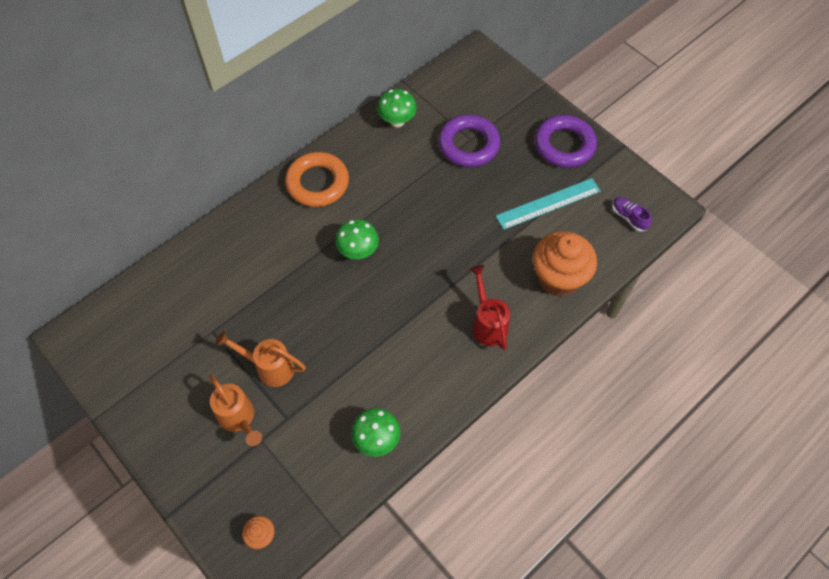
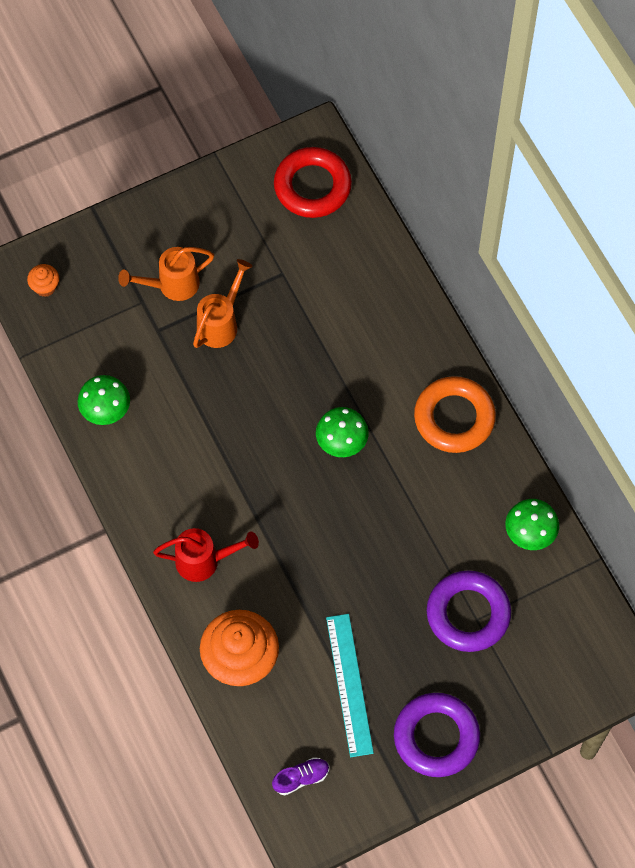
camera: 105 degrees right, 5 degrees up
none -> red ring [274,147,352,218]

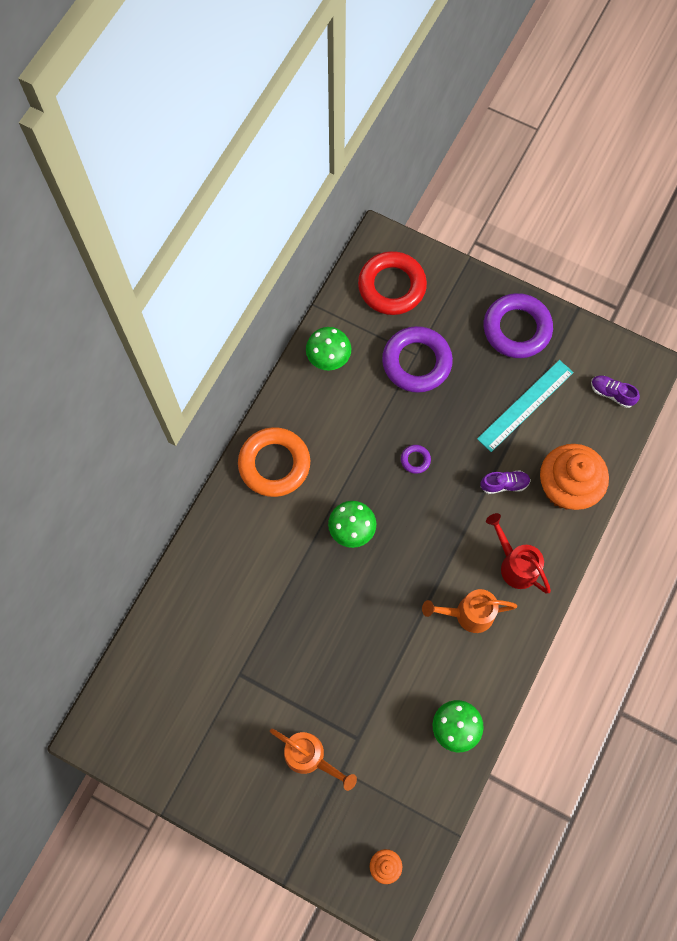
camera: 125 degrees left, 5 degrees up
orange watering can [193,259,253,348] -> orange watering can moved to [422,589,517,633]
red ring [274,147,352,218] -> red ring moved to [358,251,427,315]
none -> purple ring [401,445,431,474]
none -> purple shoe [480,470,531,494]

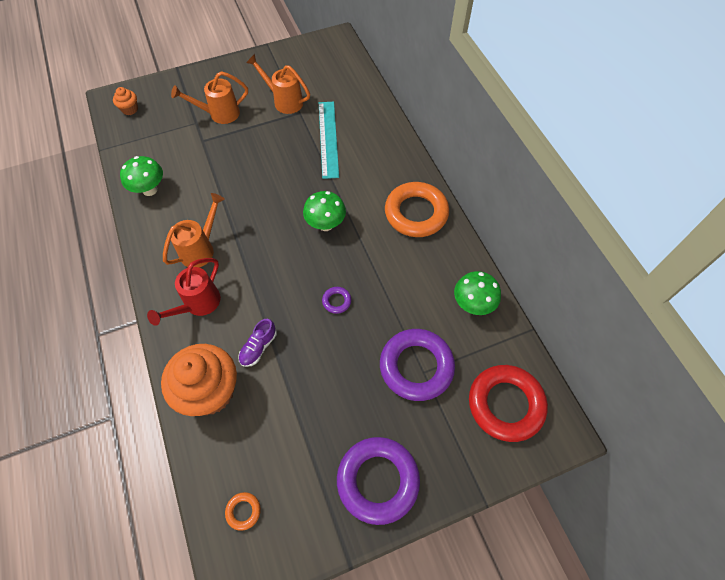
camera: 130 degrees right, 10 degrees down
turquoise ruler [477,360,574,452] -> turquoise ruler moved to [319,102,339,179]
red watering can [486,513,551,593] -> red watering can turned 120 degrees clockwise [147,258,221,326]
purple shoe [591,375,640,408] -> orange ring [225,492,261,531]
none -> orange watering can [246,54,310,114]

